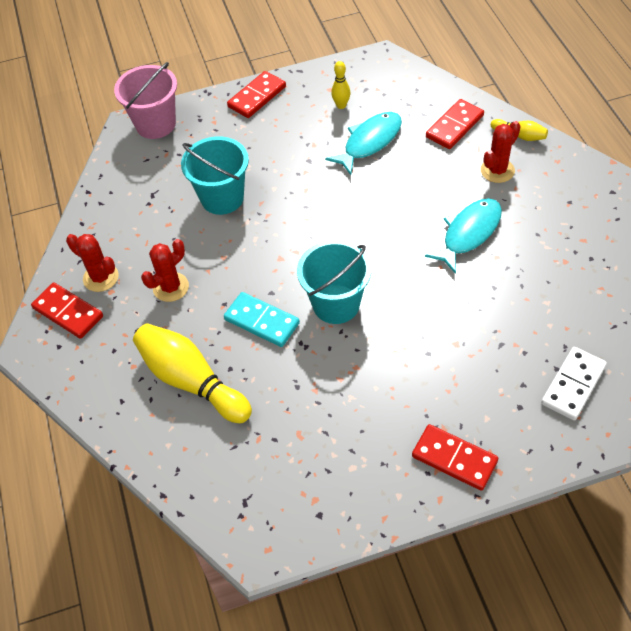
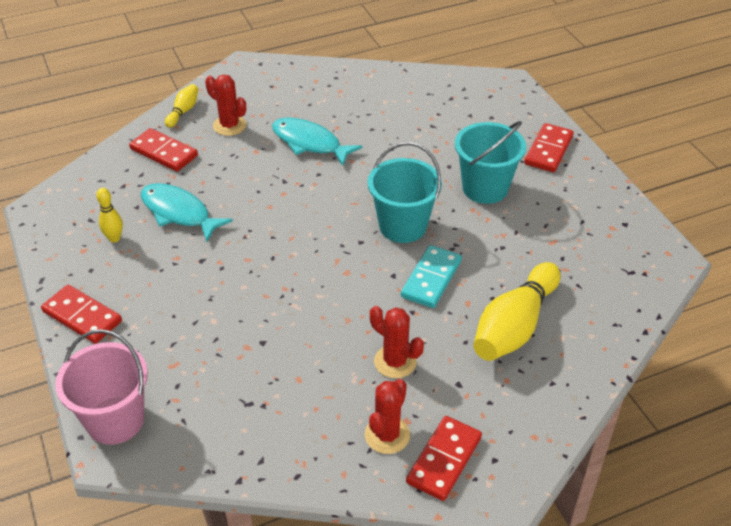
camera: 100 degrees left, 10 degrees down
turquoise bucket [181,137,249,215] -> turquoise bucket moved to [455,121,526,204]
white domino [541,347,607,420] -> none

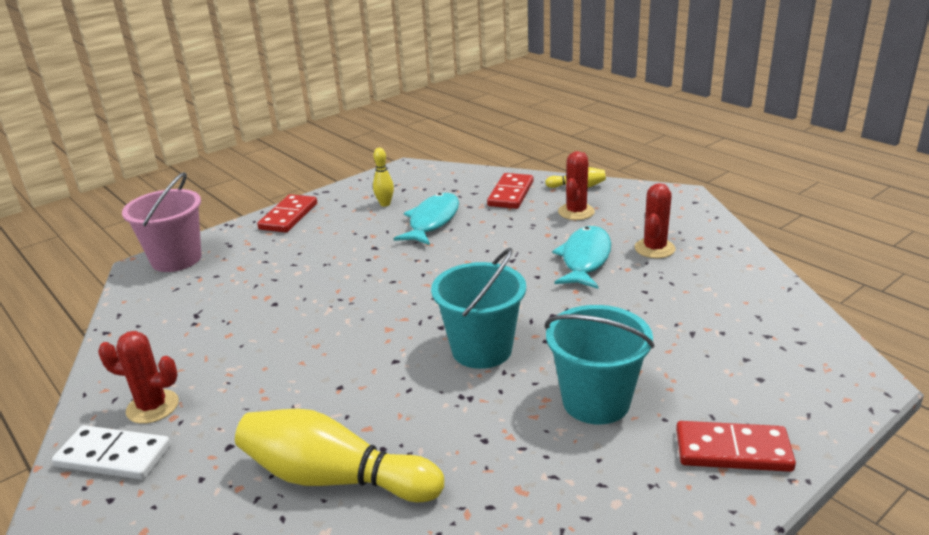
camera: 75 degrees right, 15 degrees down
red cactus [370,306,424,378] -> red cactus moved to [635,183,675,258]
turquoise domino [401,245,462,308] -> none
red domino [406,416,482,501] -> white domino [52,425,171,480]

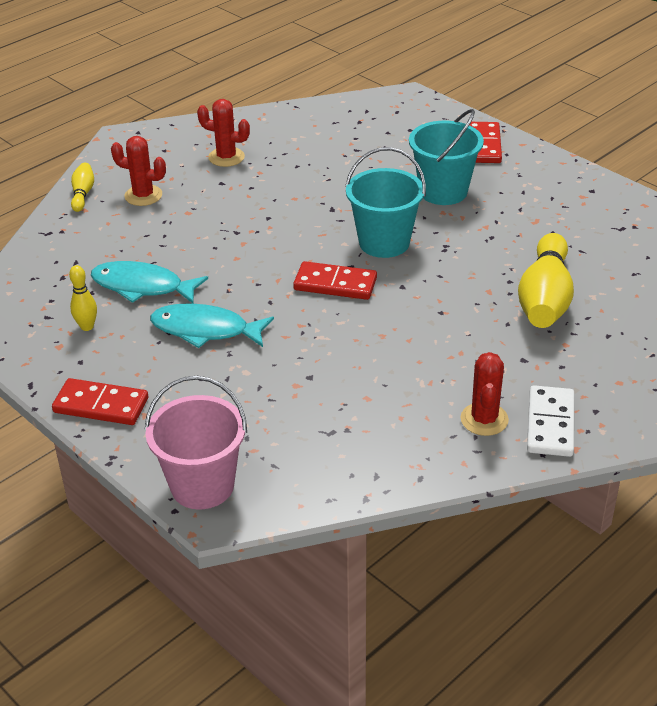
camera: 95 degrees left, 10 degrees up
red domino [487,173,534,209] -> red domino moved to [293,261,377,300]
turquoise fish [552,226,611,289] -> turquoise fish moved to [150,303,274,348]

